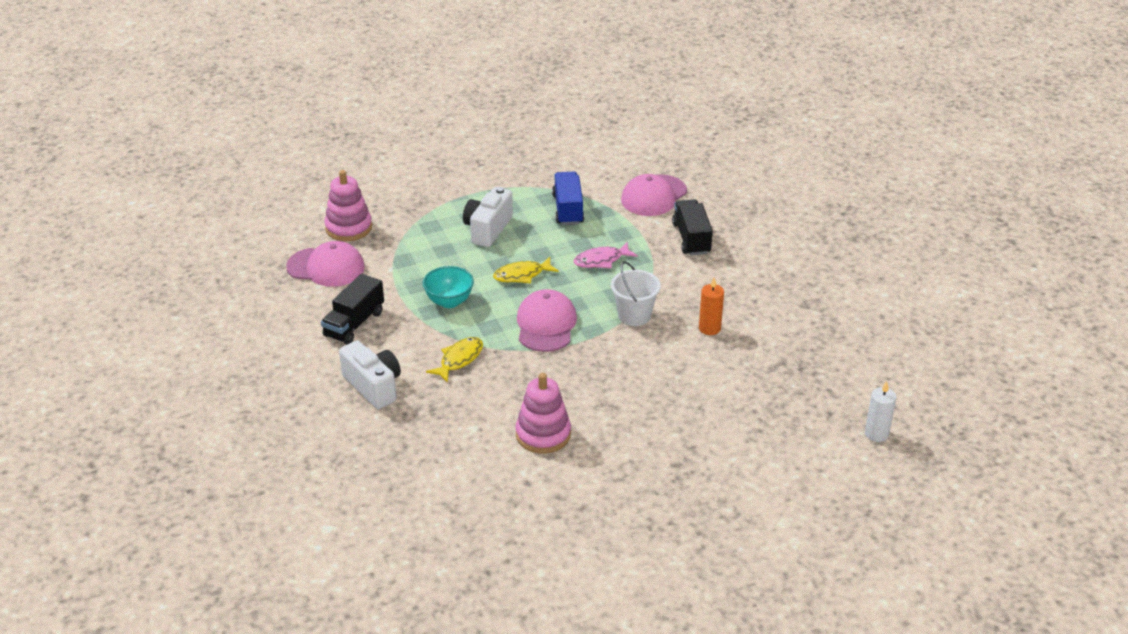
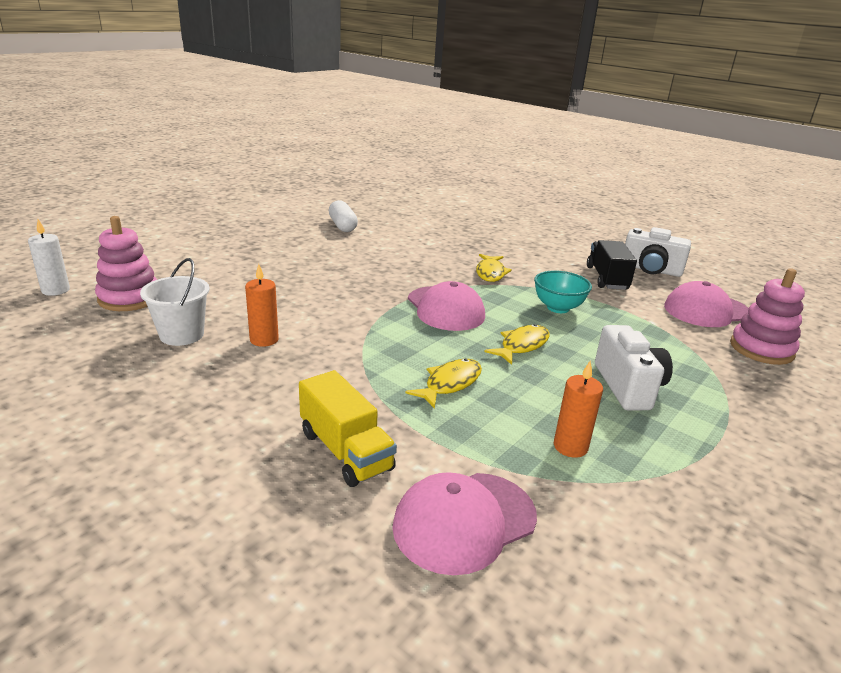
camera: 150 degrees right, 10 degrees down
white camera [339,340,401,409] -> white camera moved to [625,227,691,277]
pink stacking toy [516,373,571,454] -> pink stacking toy moved to [95,216,157,311]
blue truck [552,172,584,225] -> orange candle [554,360,603,458]
pink fish [573,242,638,268] -> yellow fish [405,358,482,409]
white bucket [611,261,661,326] -> white bucket moved to [140,258,210,346]
pink cap [621,174,687,216] -> pink cap turned 135 degrees counterclockwise [392,472,537,575]
black truck [672,199,713,256] -> yellow truck [299,370,397,487]
none -> white capsule [329,200,358,232]

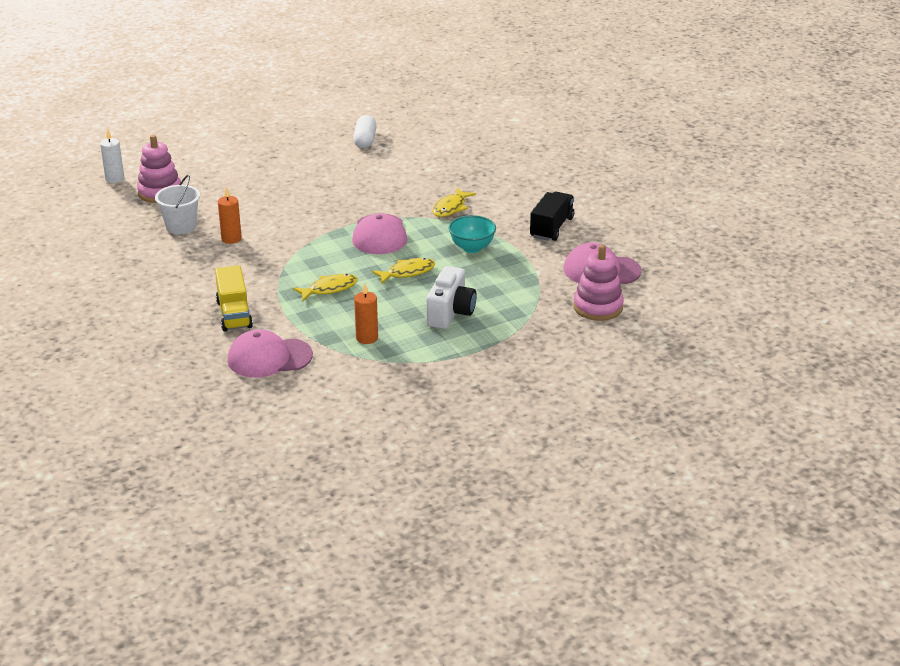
camera: 25 degrees right, 5 degrees up
white camera [625,227,691,277] -> none

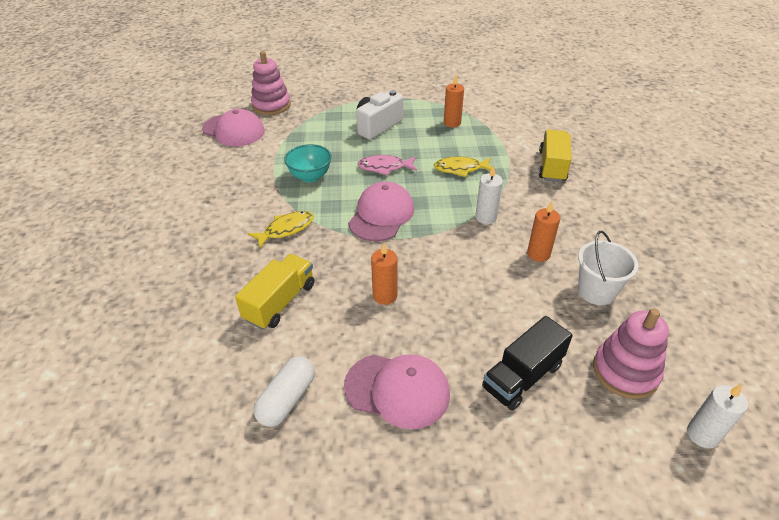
camera: 155 degrees left, 10 degrees up
pink cap [228,329,313,378] -> pink cap moved to [344,354,450,429]
yellow fish [372,258,435,283] -> pink fish [357,155,417,175]
black truck [530,191,574,241] -> black truck moved to [482,316,573,411]
none -> yellow truck [235,254,314,330]
none -> orange candle [371,243,398,305]
none -> white candle [475,165,503,224]

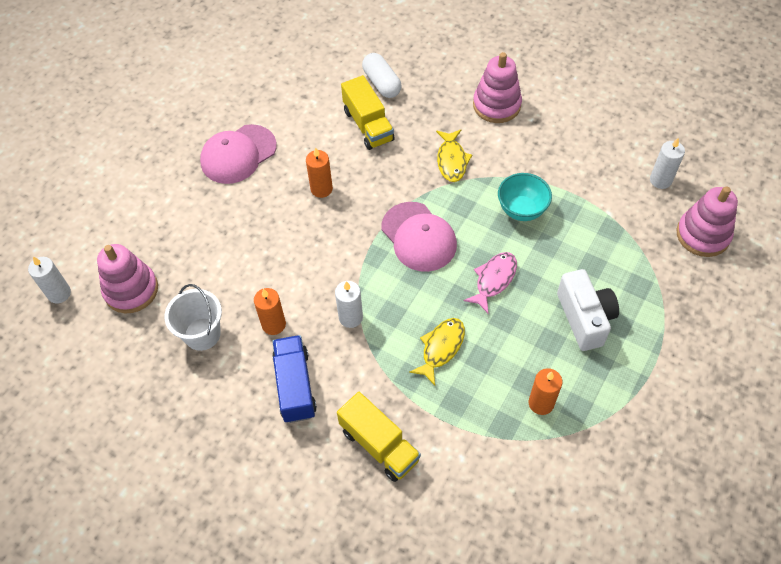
camera: 125 degrees right, 15 degrees up
pink cap [202,109,265,147] -> white candle [650,138,685,189]
white capsule [254,356,315,427] -> white capsule moved to [362,53,401,98]
black truck [482,316,573,411] -> none
none -> blue truck [272,335,317,423]
none -> pink stacking toy [473,52,522,123]

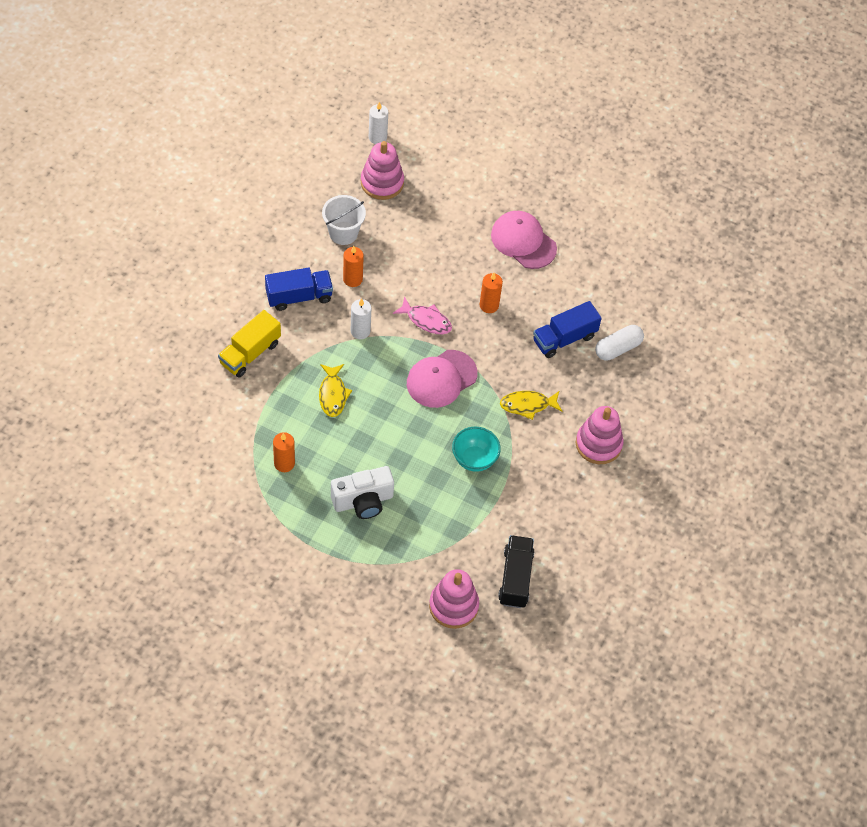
camera: 80 degrees right, 0 degrees up
yellow truck [341,75,395,150] -> blue truck [533,301,602,358]
yellow fish [409,318,465,386] -> yellow fish turned 60 degrees clockwise [319,364,352,417]
pink fish [463,252,517,314] -> pink fish moved to [393,296,452,334]
white candle [650,138,685,189] -> black truck [498,535,535,608]

